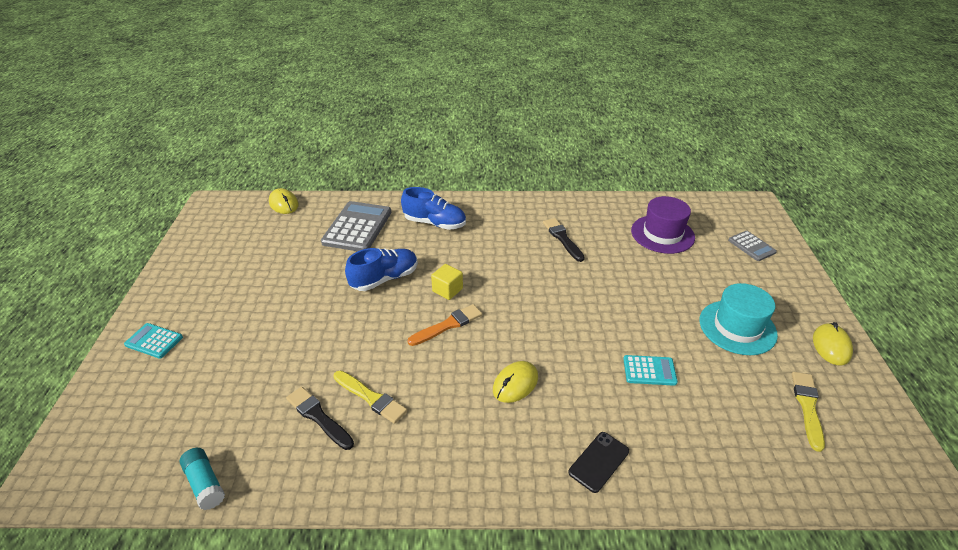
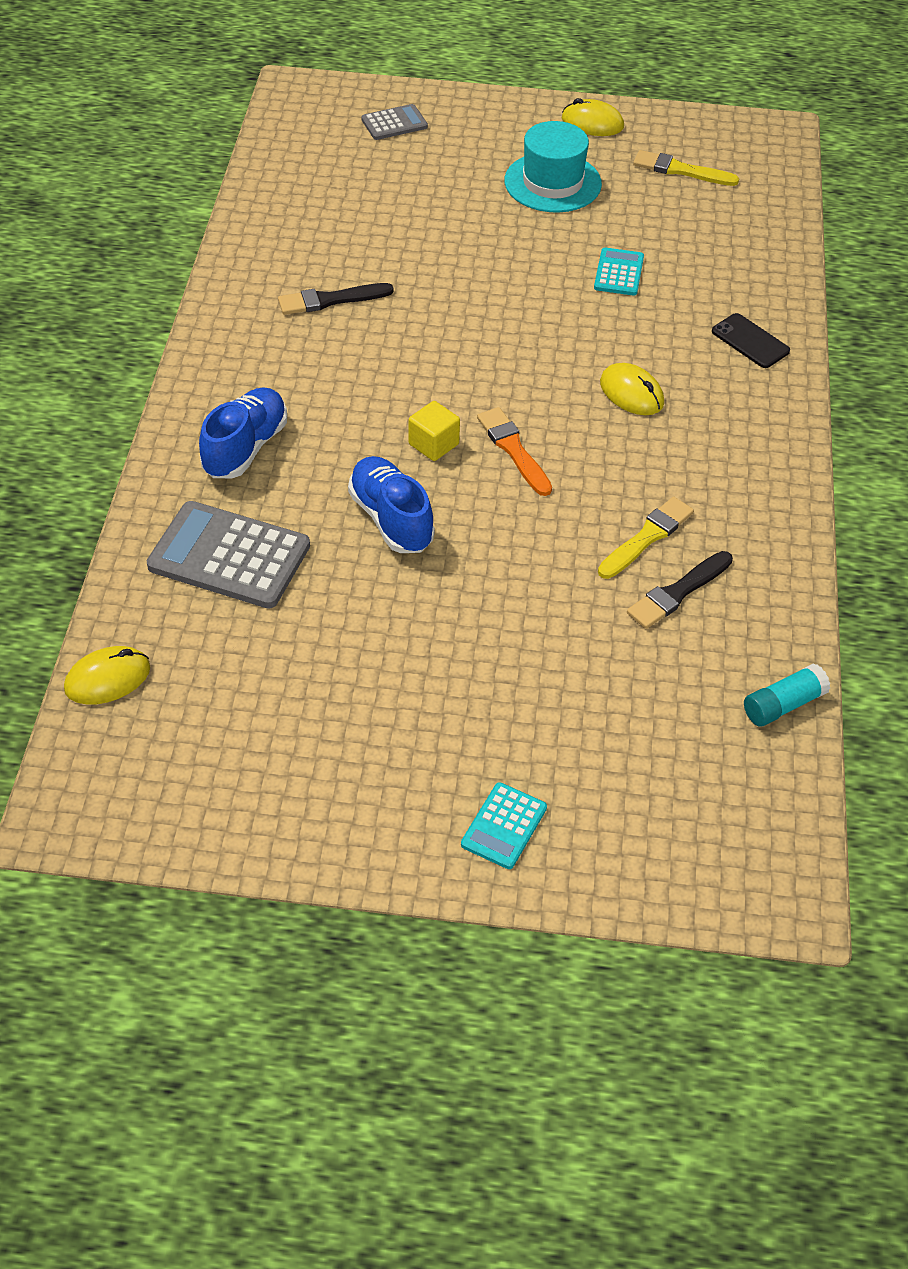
camera: 85 degrees left, 10 degrees up
purple hat [631,196,695,254] -> none

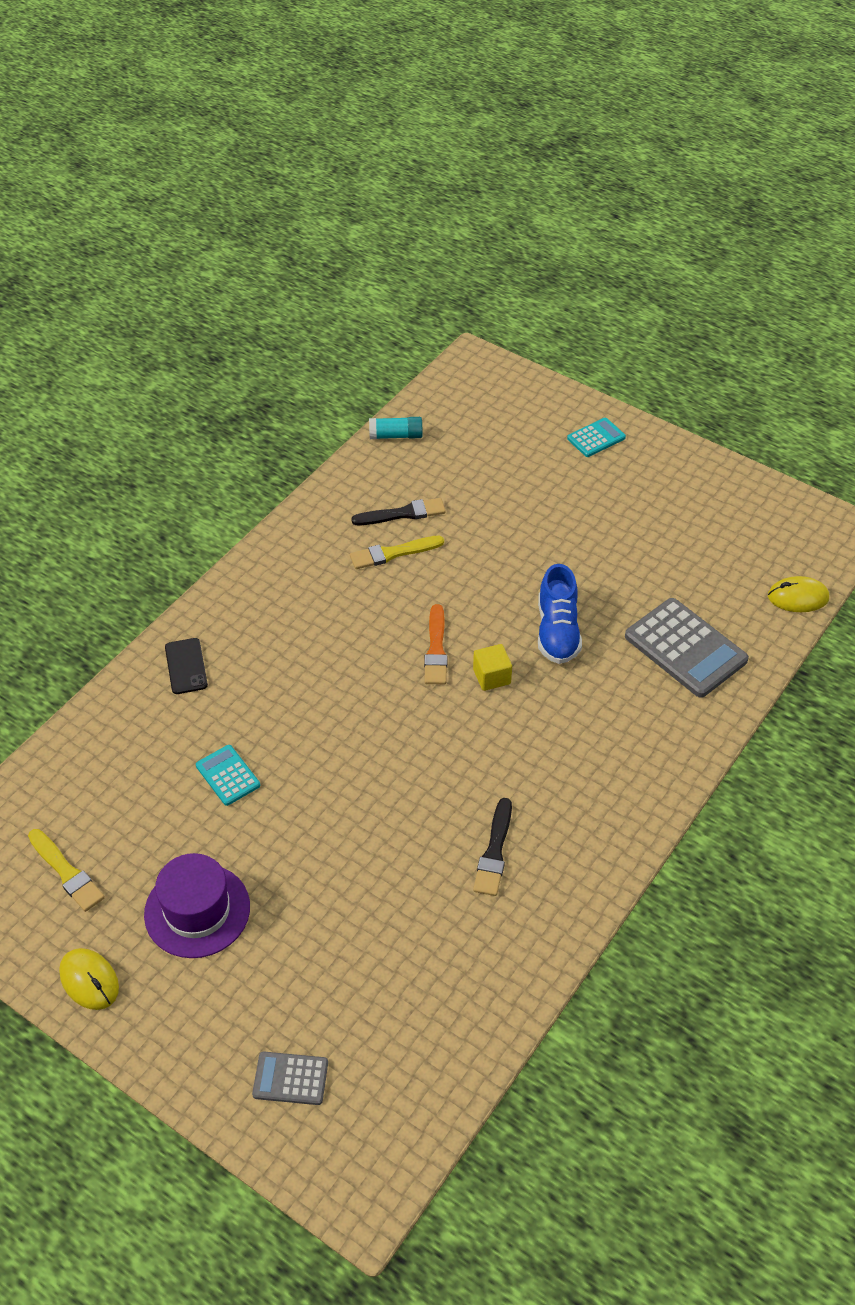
camera: 150 degrees left, 0 degrees up
blue shoe [199,387,287,478] -> none
black brush [278,283,394,315] -> black brush turned 90 degrees clockwise [473,798,512,896]
turquoise hat [505,121,602,213] -> purple hat [144,853,250,958]
turquoise calculator [594,247,644,296] -> turquoise calculator turned 105 degrees clockwise [196,745,260,806]
yellow mouse [600,363,664,415] -> none

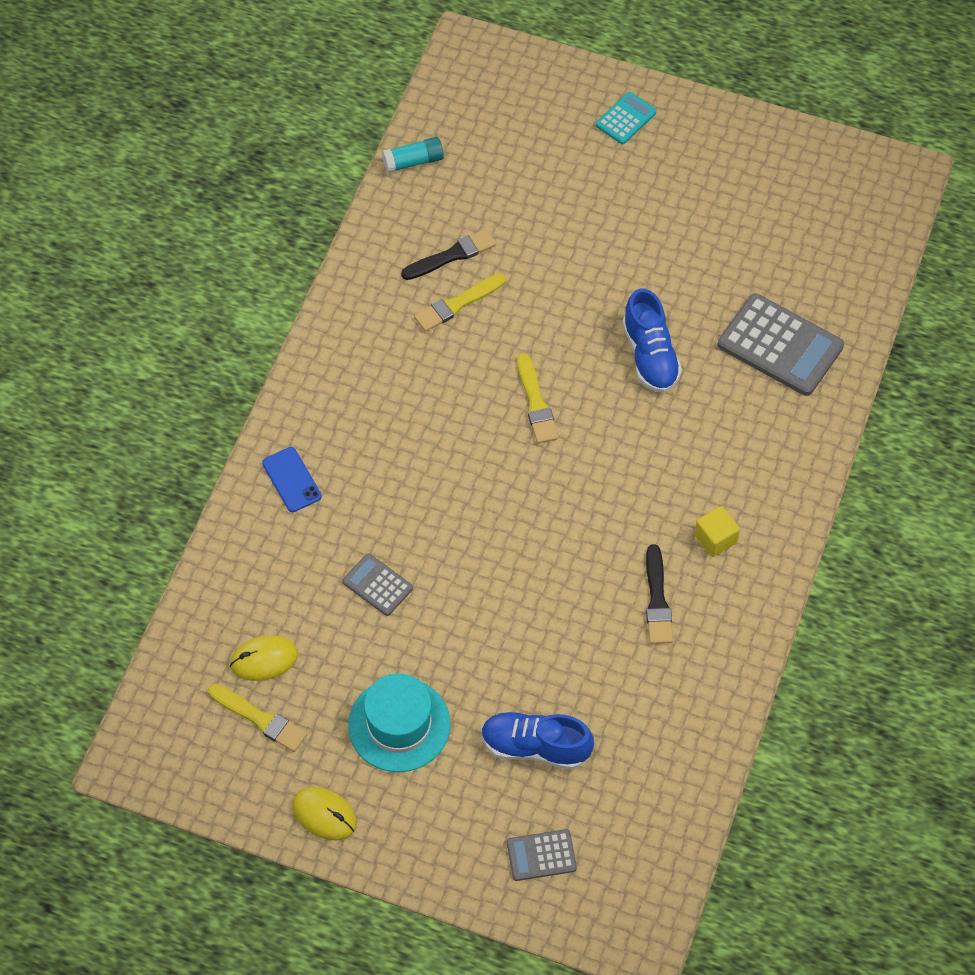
camera: 15 degrees left, 10 degrees up
purple hat [144,853,250,958] -> turquoise hat [348,673,451,772]
black phone [165,638,208,694] -> blue phone [262,447,322,512]
turquoise calculator [196,745,260,806] -> grey calculator [343,553,413,616]
orange brush [424,604,448,684] -> yellow brush [517,353,558,443]
yellow cube [473,644,512,691] -> yellow cube moved to [694,506,740,557]
yellow mouse [768,576,829,612] -> yellow mouse moved to [230,635,298,681]
none -> blue shoe [481,711,594,770]

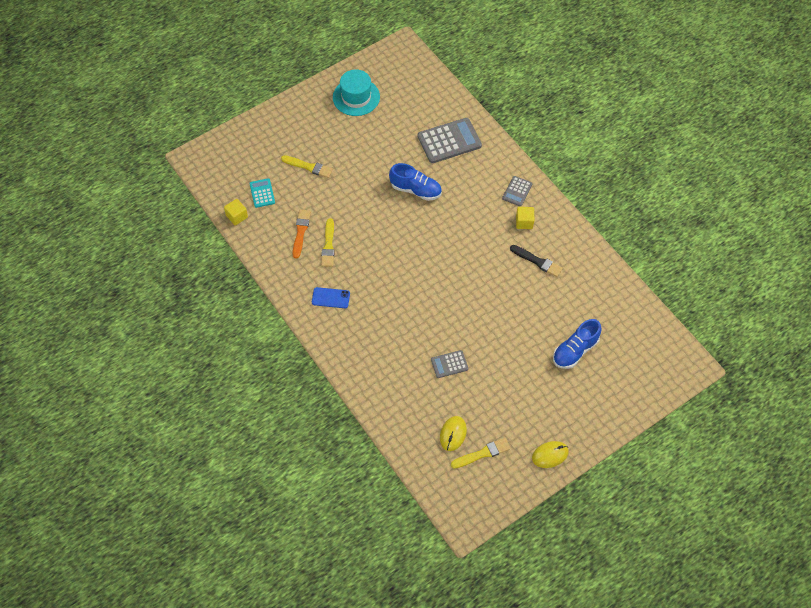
camera: 55 degrees left, 0 degrees up
blue phone [262,447,322,512] -> blue phone moved to [312,287,350,308]
turquoise hat [348,673,451,772] -> turquoise hat moved to [333,69,380,116]
turquoise glue stick [382,137,444,173] -> yellow cube [224,199,248,225]
black brush [401,229,496,280] -> orange brush [293,210,311,259]
grey calculator [507,829,577,881] -> grey calculator moved to [502,176,532,206]
yellow brush [517,353,558,443] -> yellow brush moved to [281,155,333,178]
turquoise calculator [596,92,657,144] -> turquoise calculator moved to [249,178,275,208]

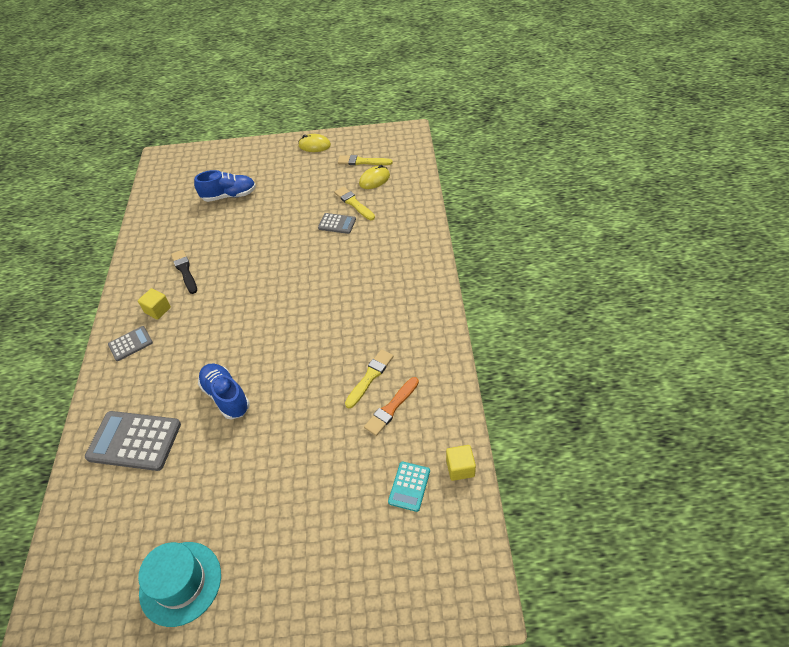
camera: 145 degrees left, 10 degrees down
yellow brush [281,155,333,178] -> yellow brush moved to [334,186,375,220]
blue phone [312,287,350,308] -> none

